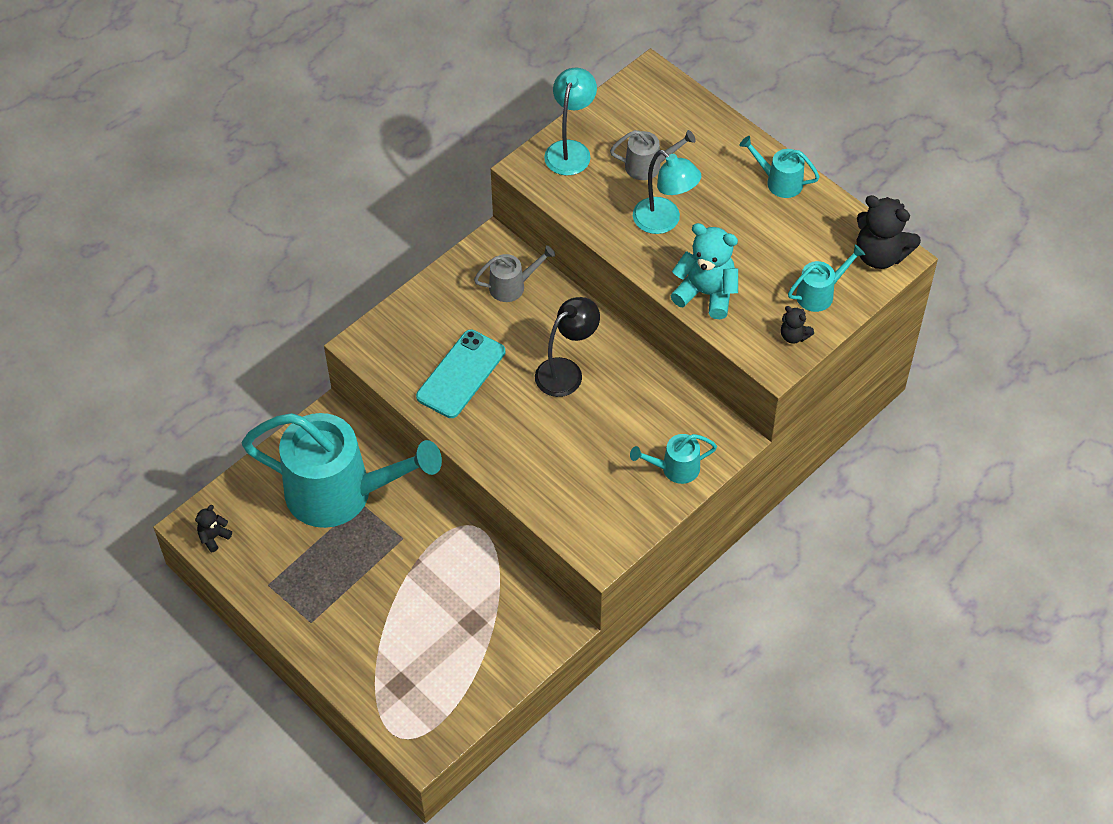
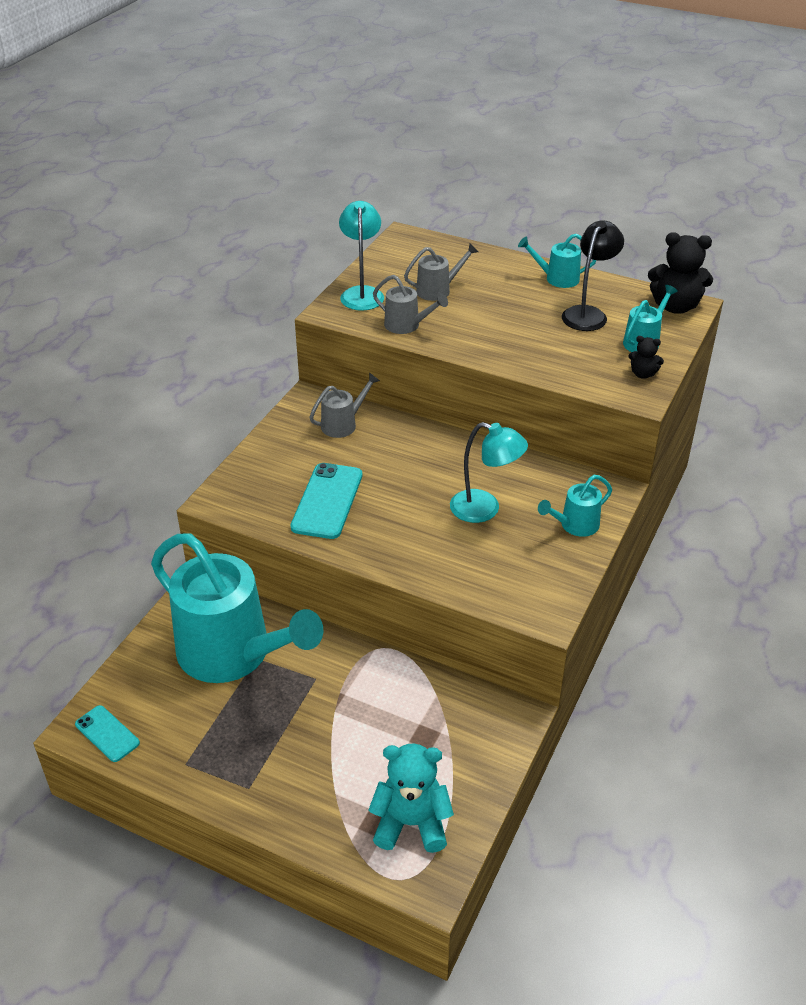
camera: 20 degrees left, 15 degrees down
black teddy bear [195,505,232,552] -> turquoise phone [75,705,140,762]
turquoise watering can [242,413,442,528] -> turquoise watering can turned 45 degrees clockwise [151,533,323,683]
black lamp [535,297,600,397] -> black lamp moved to [562,220,624,331]
turquoise lamp [633,150,701,234] -> turquoise lamp moved to [450,422,528,523]
turquoise teddy bear [670,223,738,319] -> turquoise teddy bear moved to [368,743,454,853]
none -> grey watering can [373,275,448,334]

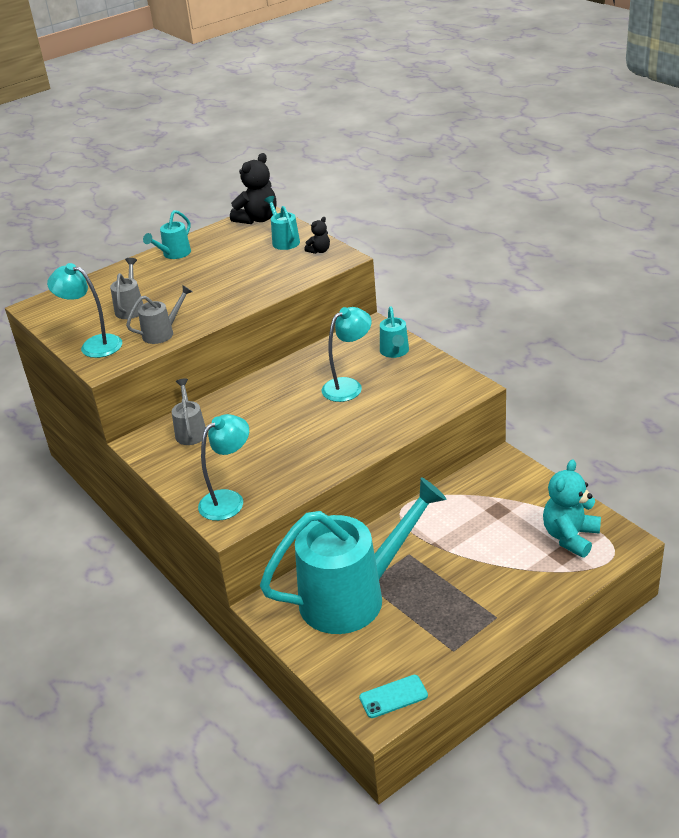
camera: 60 degrees left, 5 degrees down
turquoise phone [290,463,362,539] -> none
black lamp [562,220,624,331] -> none
none -> turquoise lamp [198,414,249,521]

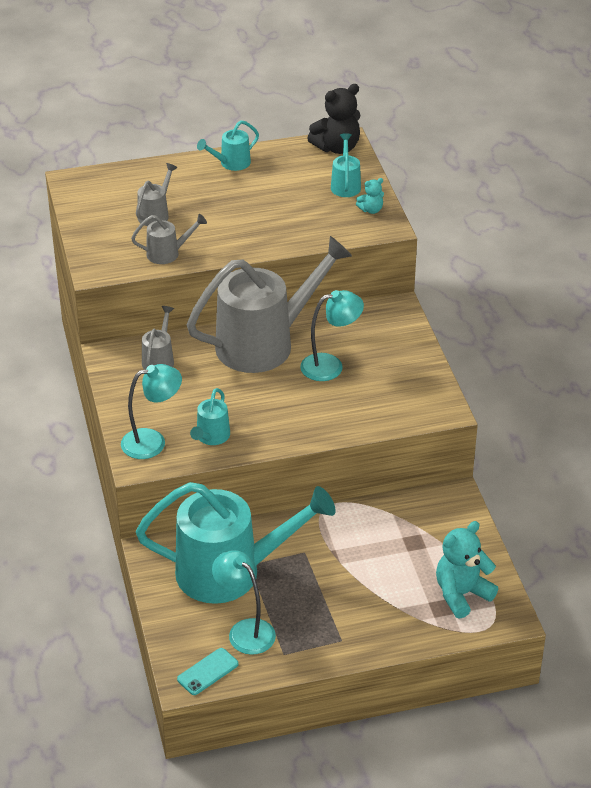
camera: 20 degrees right, 5 degrees up
turquoise lamp [47,263,122,358] -> turquoise lamp moved to [212,550,276,655]
black teddy bear [305,217,330,254] -> turquoise teddy bear [356,178,384,214]
turquoise phone [359,675,428,718] -> turquoise phone turned 45 degrees counterclockwise [177,648,239,695]
turquoise watering can [380,307,409,358] -> turquoise watering can moved to [190,388,230,445]
none -> grey watering can [187,236,352,373]

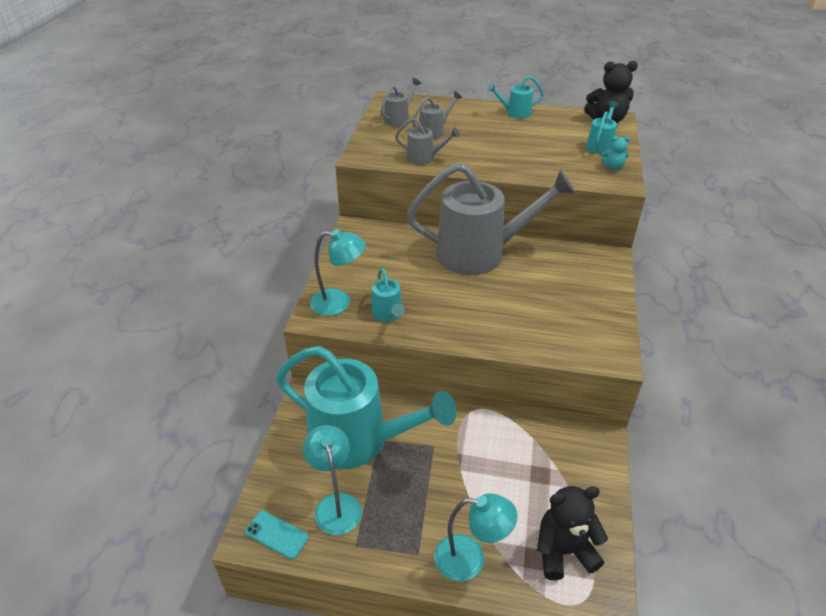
camera: 25 degrees right, 0 degrees up
grey watering can [142,306,174,370] -> grey watering can moved to [380,78,421,127]
turquoise phone [177,648,239,695] -> turquoise phone turned 45 degrees clockwise [245,510,309,560]
turquoise watering can [190,388,230,445] -> turquoise watering can turned 60 degrees counterclockwise [372,268,404,322]
turquoise lamp [300,290,364,381] -> turquoise lamp moved to [434,494,518,581]
turquoise teddy bear [436,521,498,619] -> black teddy bear [537,486,608,581]

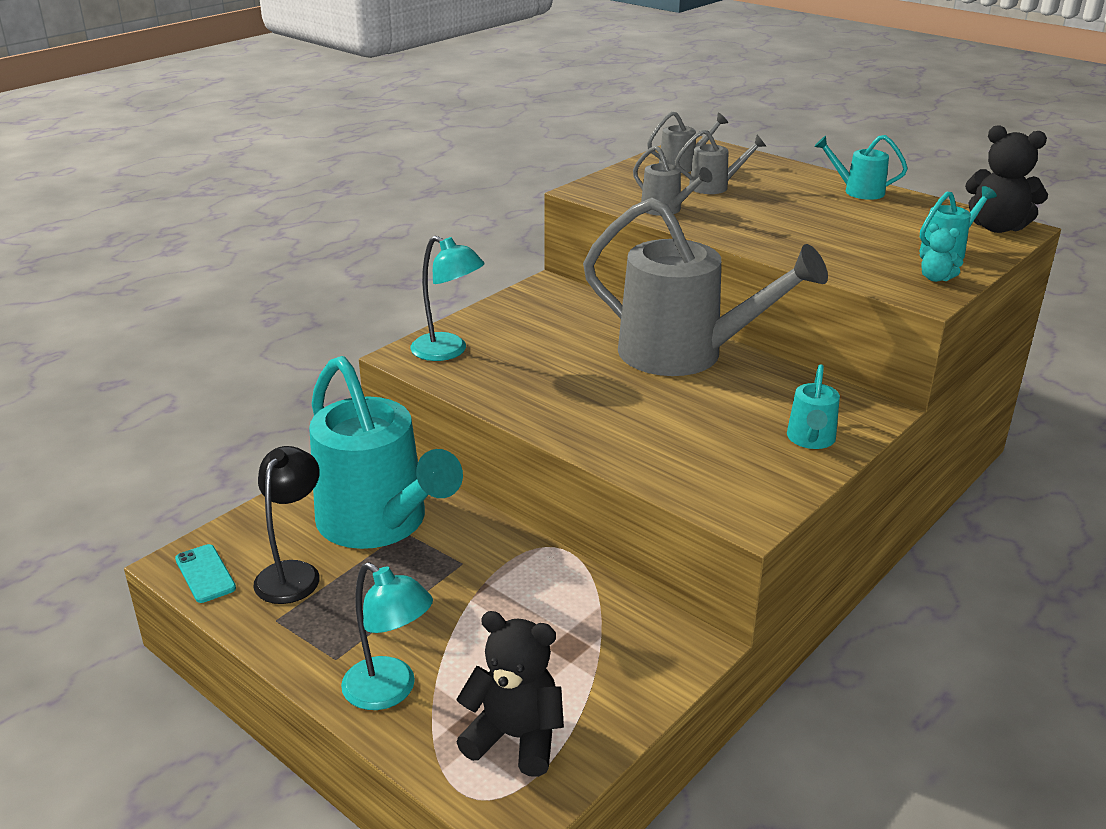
camera: 30 degrees right, 10 degrees down
turquoise lamp [303,425,362,535] -> black lamp [253,446,320,604]
turquoise watering can [372,268,404,322] -> turquoise watering can moved to [787,364,840,449]

